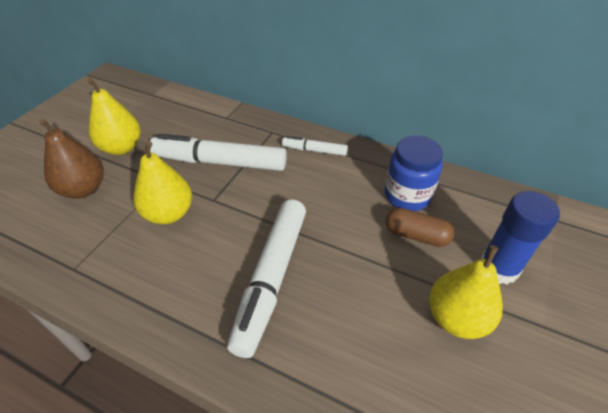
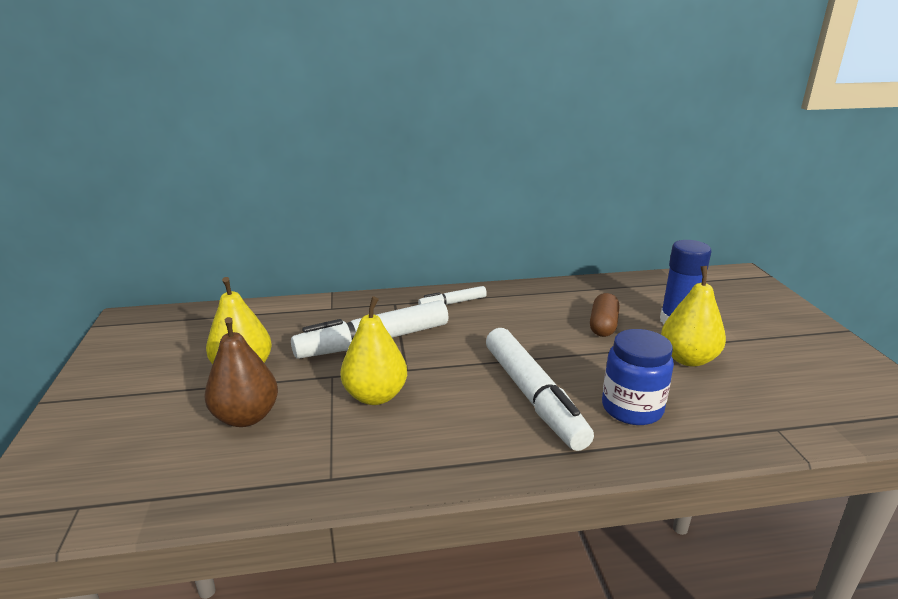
camera: 35 degrees left, 20 degrees down
blue jar [385,136,443,211] -> blue jar moved to [602,329,674,425]
brown capsule [386,208,454,247] -> brown capsule turned 60 degrees counterclockwise [590,293,619,337]

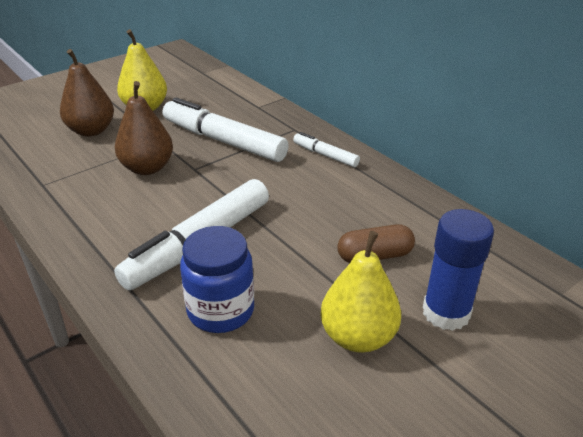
camera: 60 degrees right, 10 degrees up
yellow pear [340,296,407,405] -> brown pear [115,81,173,175]

